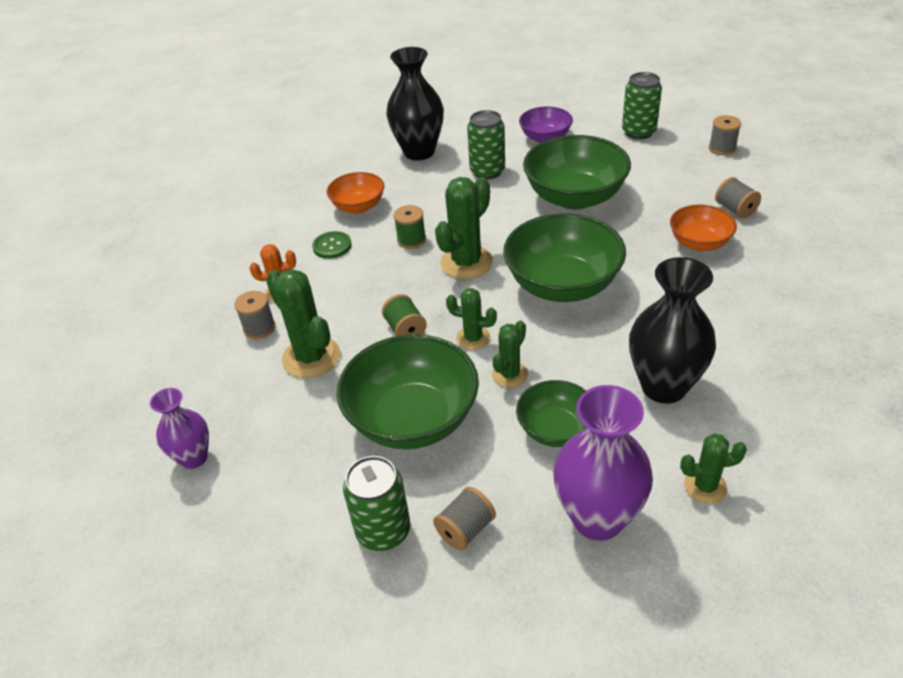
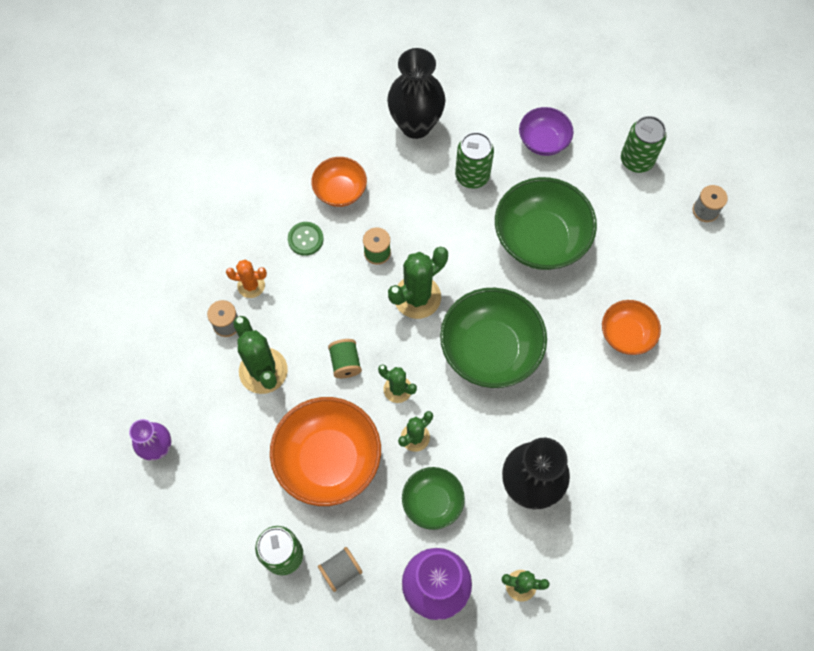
camera: 10 degrees right, 25 degrees up
green bowl [337,334,479,449] -> orange bowl [270,397,381,506]
grey spool [715,177,761,218] -> none

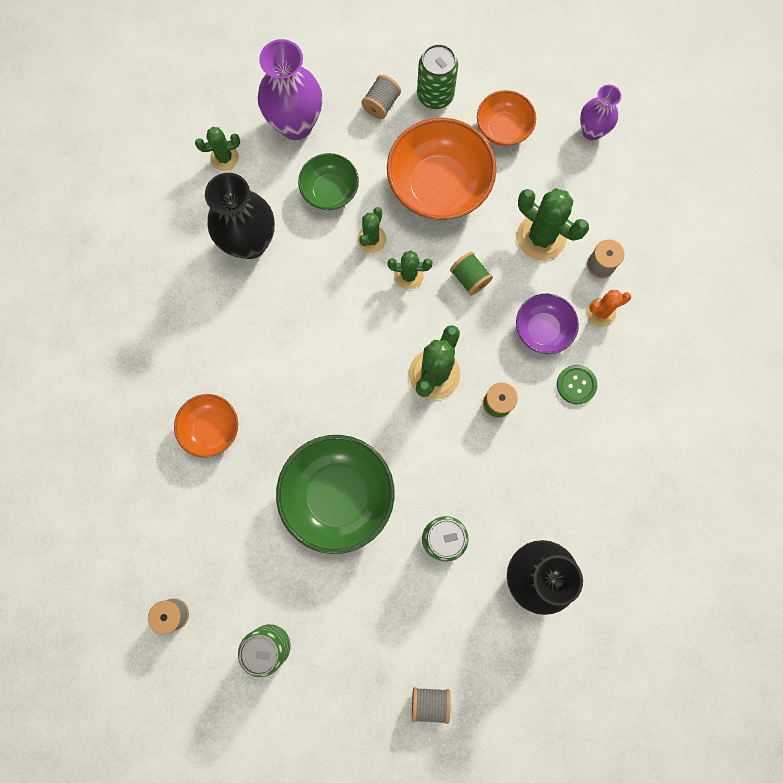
camera: 155 degrees right, 10 degrees up
orange bowl [311,157,367,207] -> orange bowl moved to [477,90,536,146]
green bowl [440,288,547,388] -> none
purple bowl [519,107,574,156] -> purple bowl moved to [516,294,579,354]
none -> grey spool [412,687,451,724]

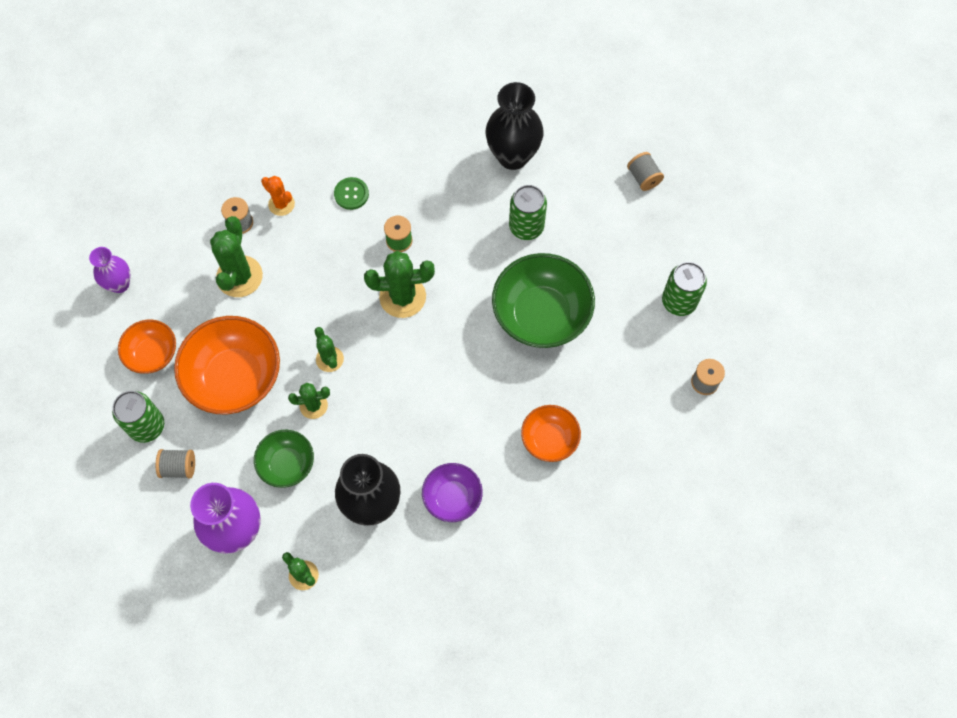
camera: 120 degrees left, 10 degrees down
green spool [450,252,493,296] -> none
purple bowl [516,294,579,354] -> purple bowl moved to [422,463,483,522]

